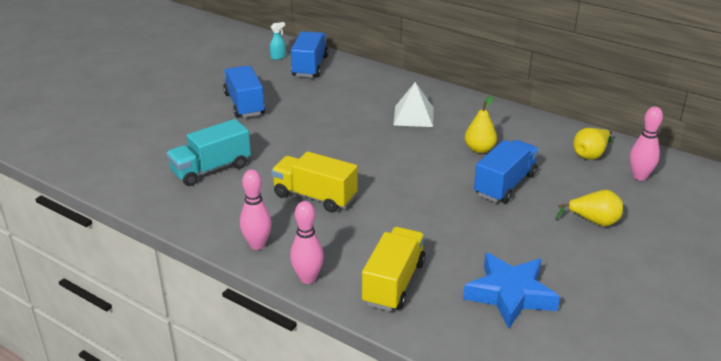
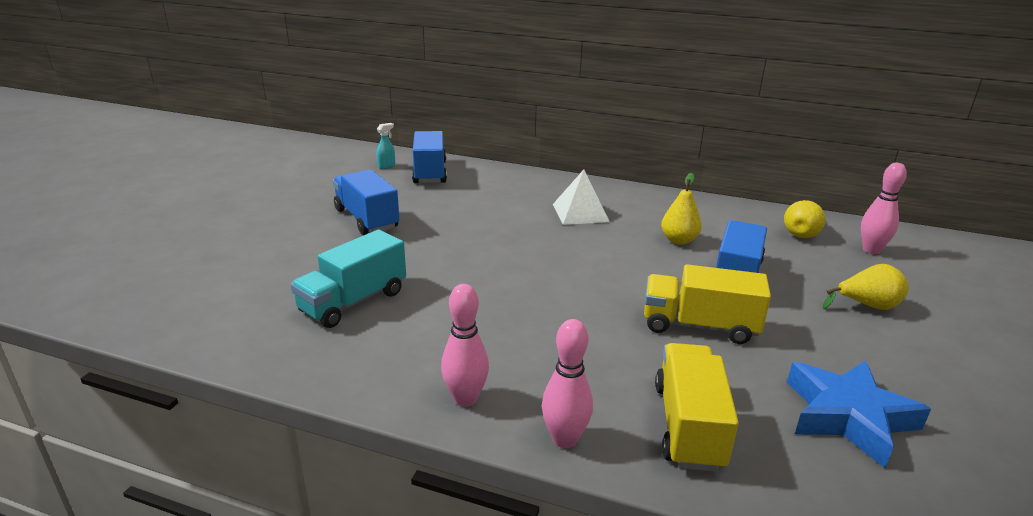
camera: 15 degrees left, 5 degrees down
yellow truck [271,151,357,213] -> yellow truck moved to [644,264,771,344]

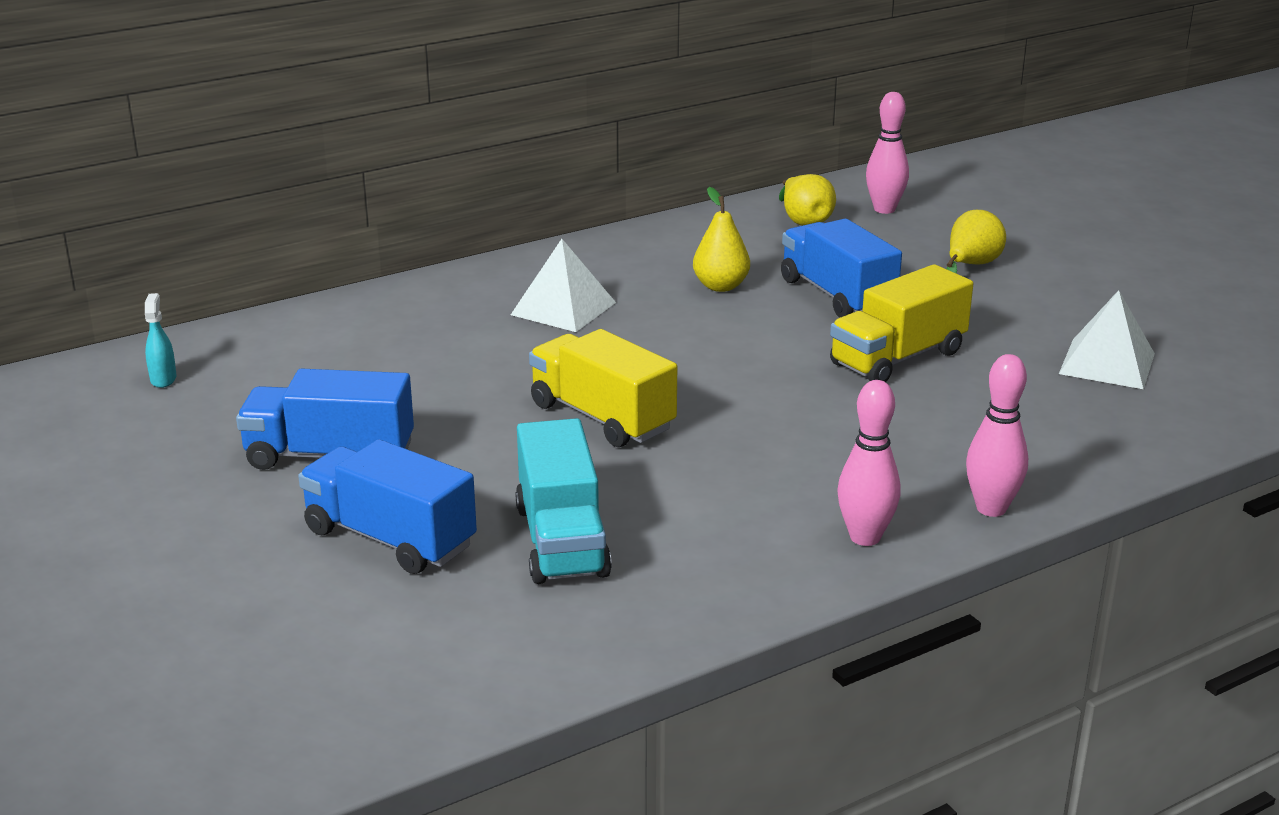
camera: 50 degrees left, 0 degrees up
blue truck [412,131,447,183] -> blue truck moved to [298,439,477,574]
yellow truck [655,343,739,472] -> yellow truck moved to [529,329,677,447]
blue star [787,361,931,468] -> white pyramid [1059,290,1155,389]

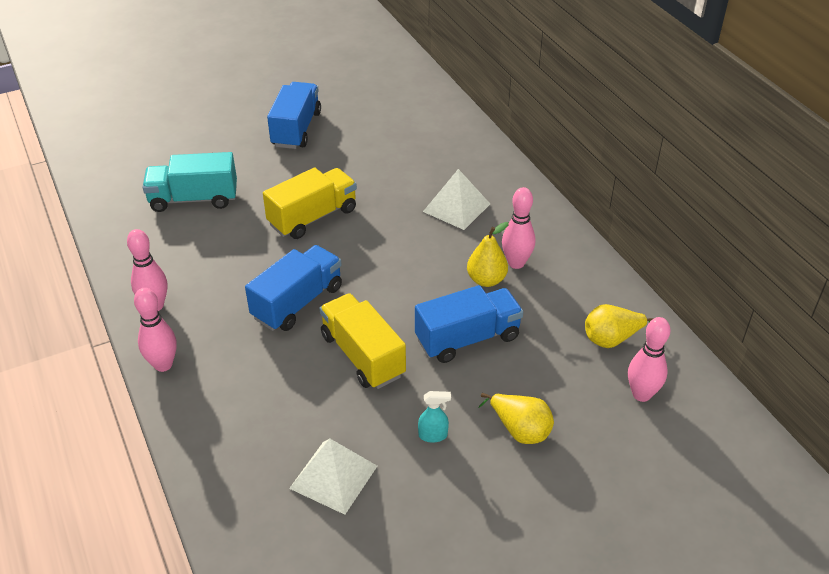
camera: 95 degrees right, 15 degrees up
turquoise spray bottle [145,293,177,388] -> turquoise spray bottle moved to [418,391,451,443]
blue truck [298,439,477,574] -> blue truck moved to [245,245,342,331]
none -> pink bowling pin [502,187,535,269]

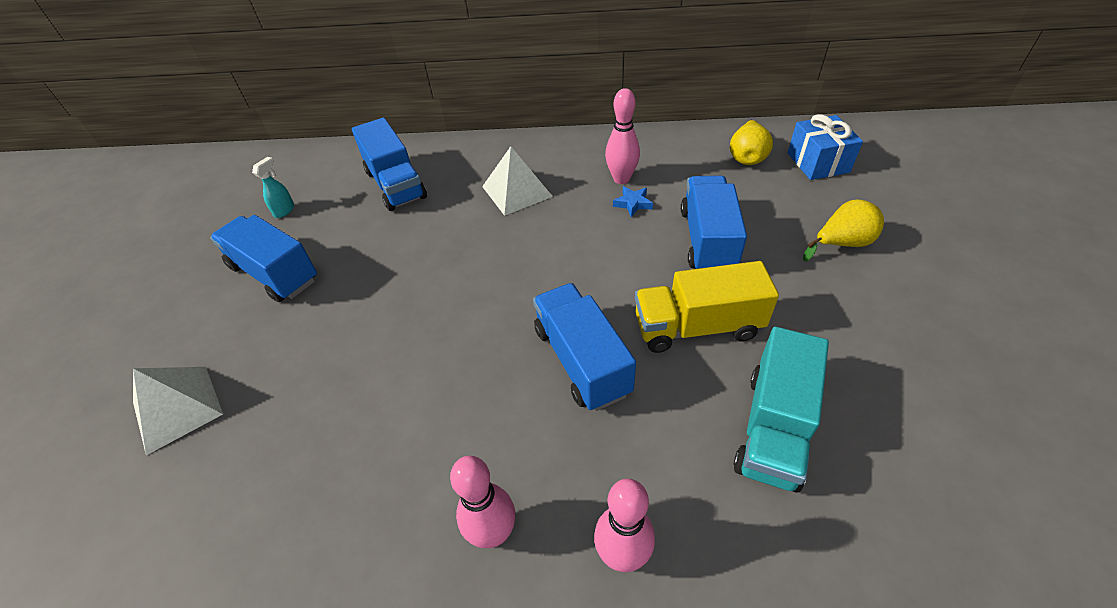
camera: 60 degrees left, 5 degrees up
turquoise truck [143,152,237,212] -> turquoise truck moved to [734,327,829,493]
yellow truck [263,167,357,239] -> none
white pyramid [289,439,377,515] -> white pyramid moved to [133,367,223,455]
turquoise spray bottle [418,391,451,443] -> turquoise spray bottle moved to [252,157,294,218]
yellow pear [467,222,509,287] -> blue star [613,186,653,217]
pink bowling pin [628,317,670,402] -> blue gift [787,114,863,180]
none -> blue truck [352,118,427,211]

